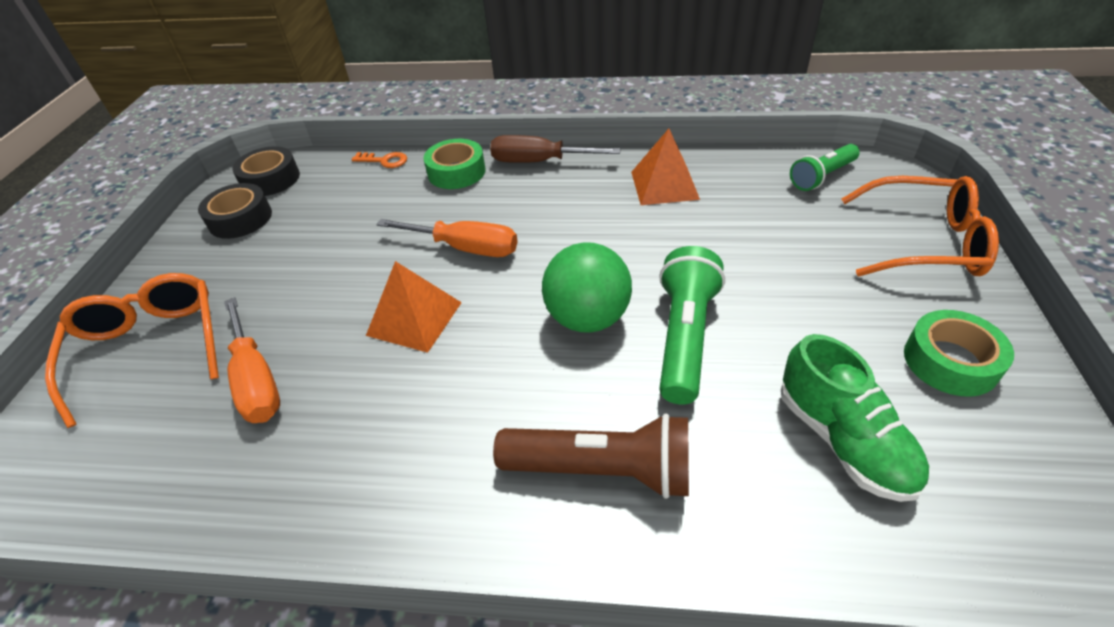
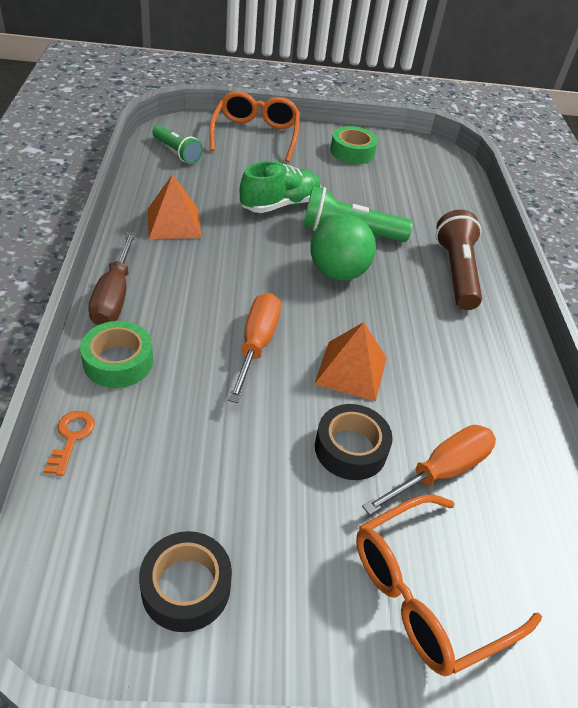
camera: 105 degrees left, 0 degrees up
black tape [232,146,300,196] -> black tape moved to [315,404,393,480]
green shoe [781,334,929,502] -> green shoe moved to [240,161,321,213]

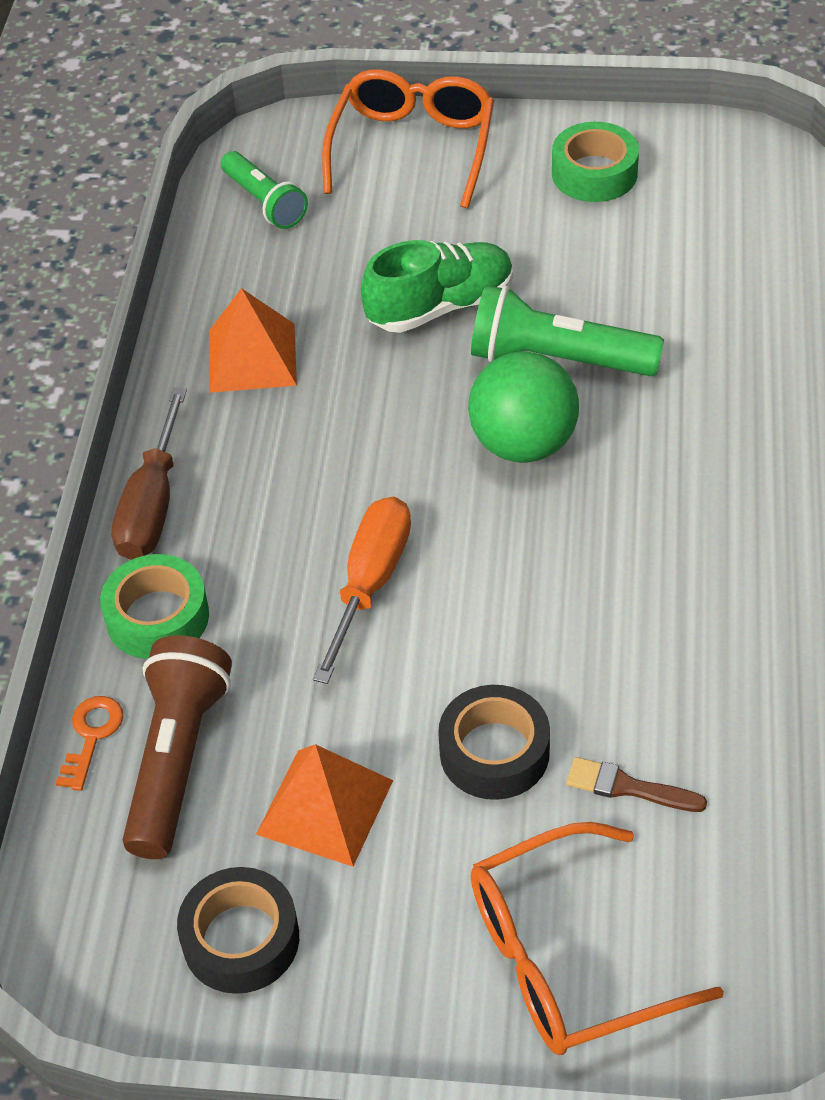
camera: 15 degrees right, 5 degrees up
orange pyramid [314,322,387,401] -> orange pyramid moved to [256,744,393,867]
orange screwdriver [362,425,496,515] -> brown brush [566,757,707,812]
brown flashlight [436,210,482,310] -> brown flashlight moved to [123,635,232,859]

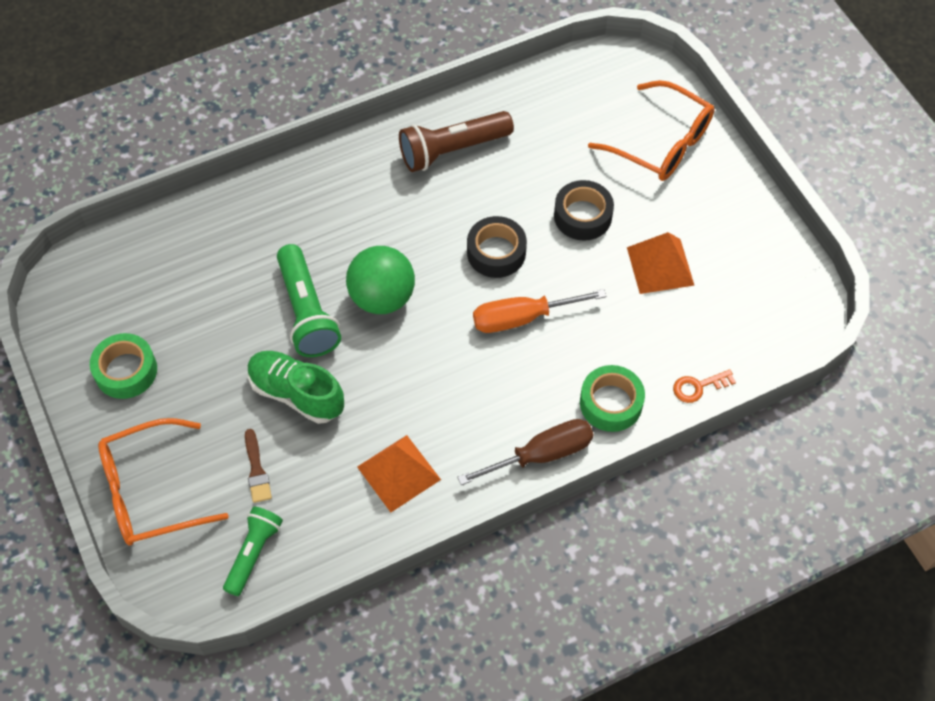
camera: 125 degrees left, 10 degrees up
brown flashlight [123,635,232,859] -> brown flashlight moved to [399,111,514,172]
black tape [177,867,299,994] -> black tape moved to [467,216,527,278]
brown brush [566,757,707,812] -> brown brush moved to [245,429,272,503]

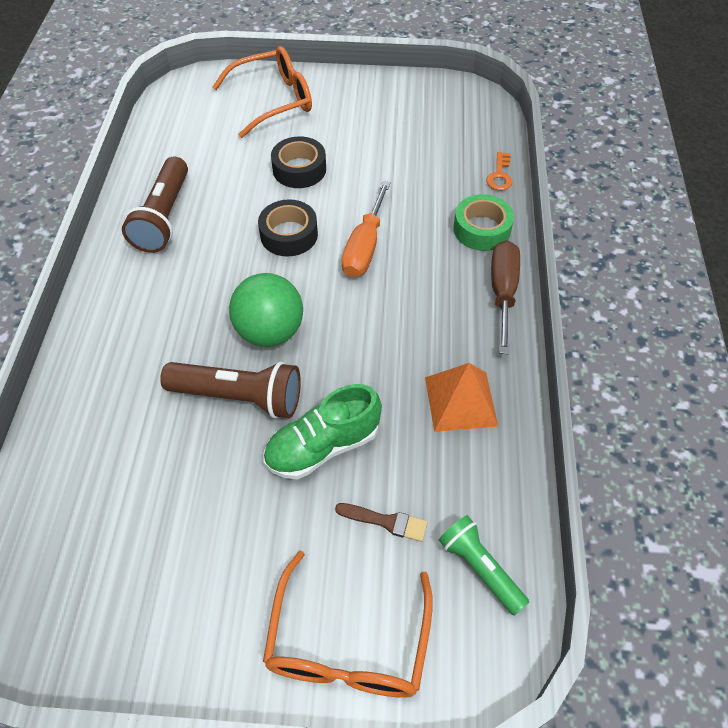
camera: 60 degrees left, 5 degrees down
green tape [90,333,157,399] -> none
green flashlight [277,244,341,357] -> brown flashlight [160,362,301,419]
orange pyramid [627,232,695,294] -> none

